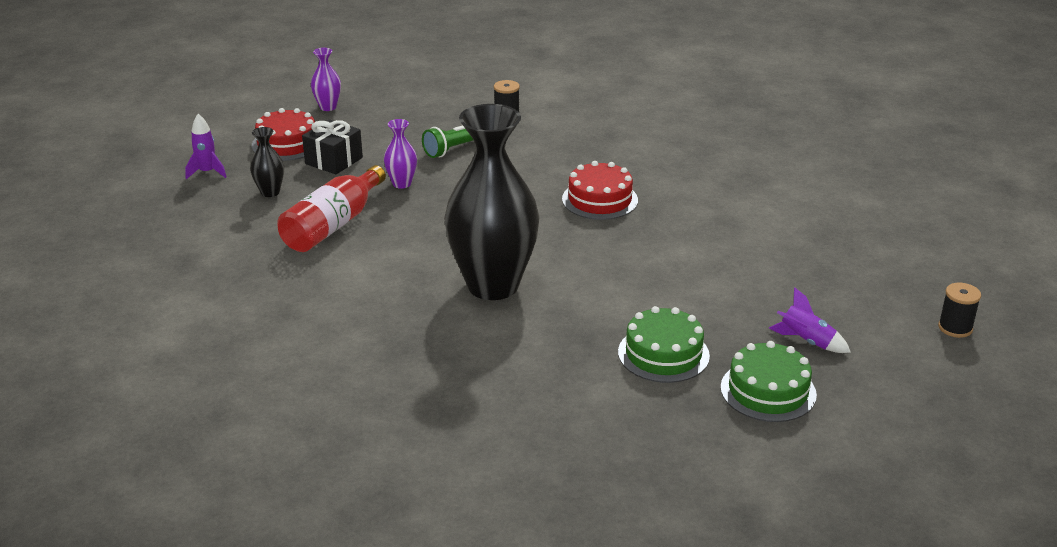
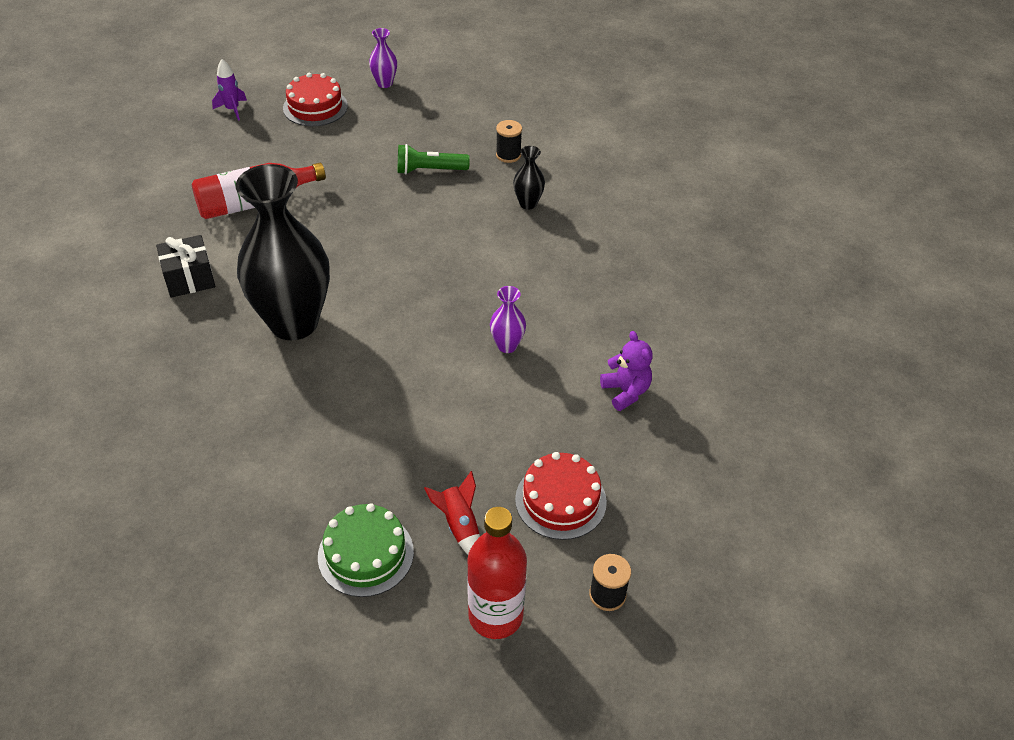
camera: 35 degrees right, 15 degrees up
black vase [250,127,284,197] -> black vase moved to [513,146,545,209]
black gift [302,119,363,174] -> black gift moved to [156,235,215,298]
purple vase [384,119,417,189] -> purple vase moved to [490,286,526,353]
red cake [562,161,638,220] -> red cake moved to [515,452,607,540]
green cake [618,306,710,383] -> none
purple rocket [769,287,851,353] -> red rocket [424,471,480,554]
none -> red bottle [467,507,527,639]
none -> purple teddy bear [600,331,653,411]

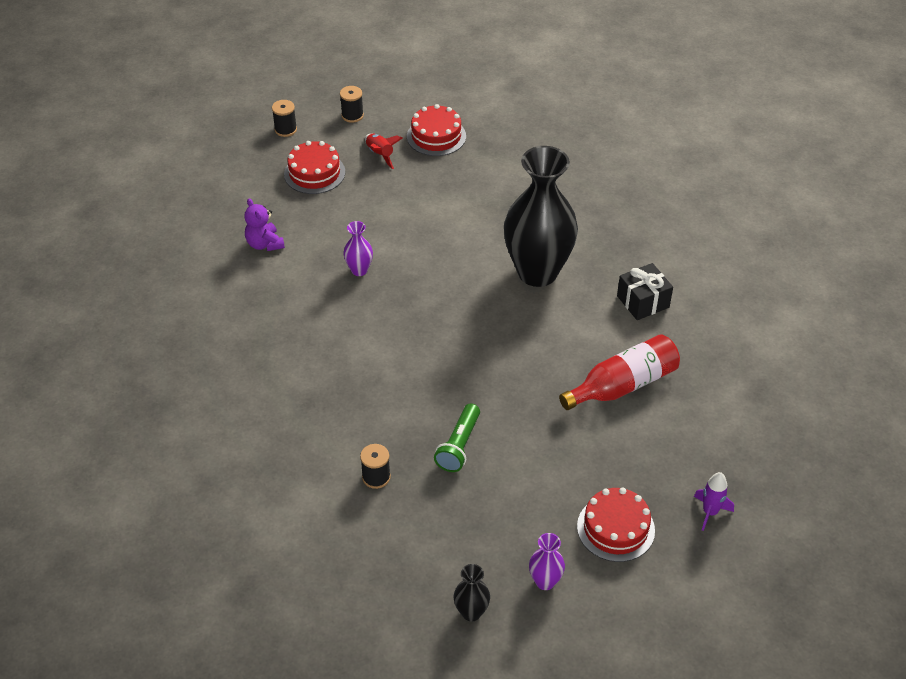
camera: 175 degrees right, 0 degrees up
green cake [318,503,414,597] -> red cake [407,104,466,156]
green flashlight [398,144,470,175] -> green flashlight turned 120 degrees clockwise [434,403,480,472]
red bottle [467,507,527,639] -> black spool [340,86,364,123]
black vase [513,146,545,209] -> black vase moved to [454,564,490,621]

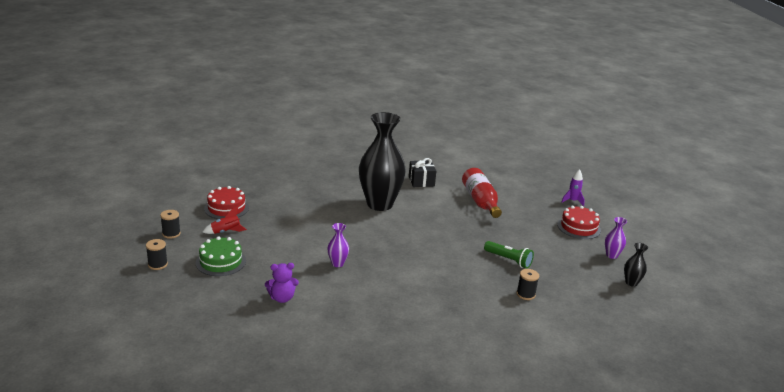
camera: 75 degrees left, 20 degrees down
red cake [284,141,345,194] -> green cake [196,236,246,276]

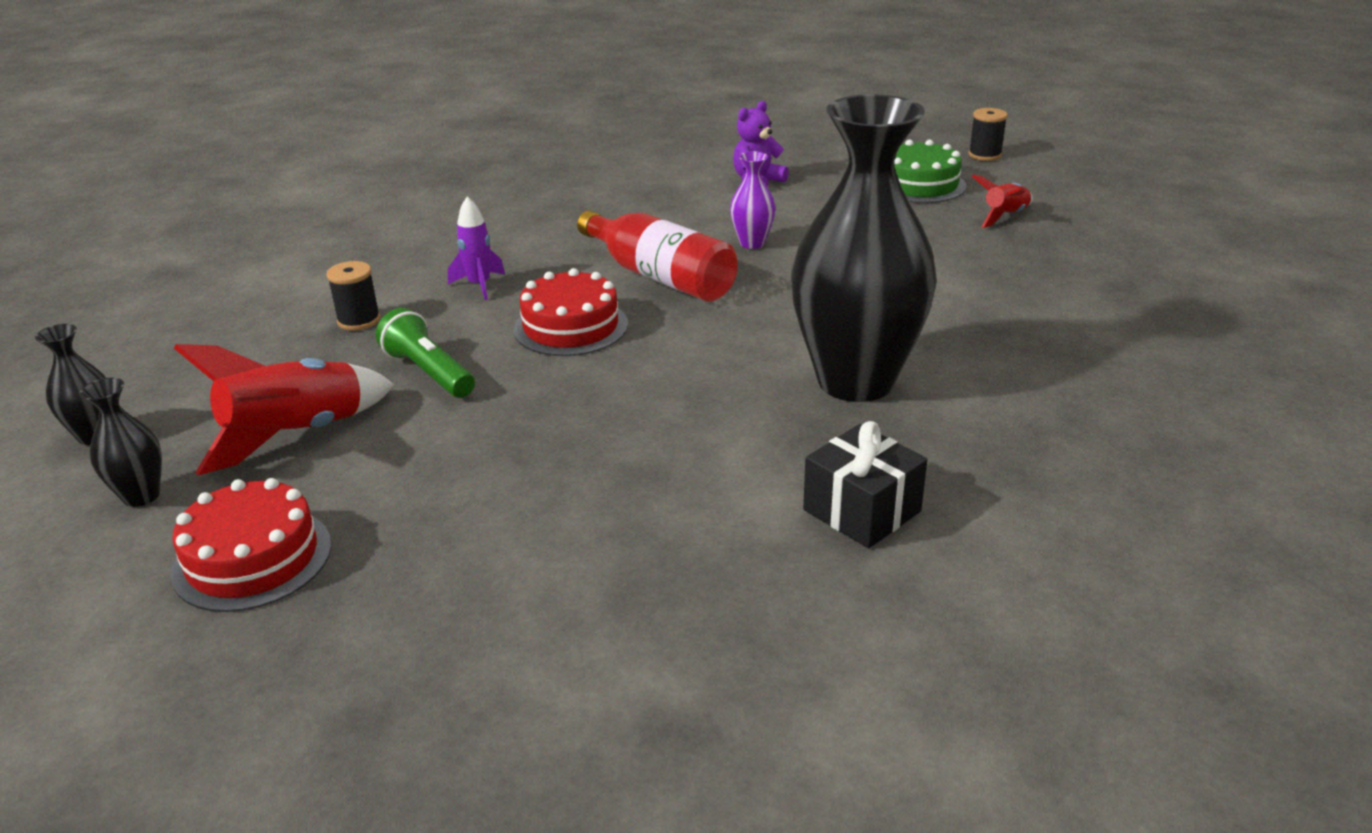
camera: 150 degrees right, 5 degrees up
black spool [160,210,181,239] -> none
red cake [204,186,249,219] -> red cake moved to [513,268,628,356]
red bottle [462,168,502,218] -> red bottle moved to [577,210,738,302]
green flashlight [484,241,534,269] -> green flashlight turned 45 degrees clockwise [376,308,475,398]
purple rocket [562,169,585,206] -> purple rocket moved to [448,196,505,300]
purple vase [605,217,627,259] -> black vase [80,378,162,507]
none -> red rocket [174,344,394,475]

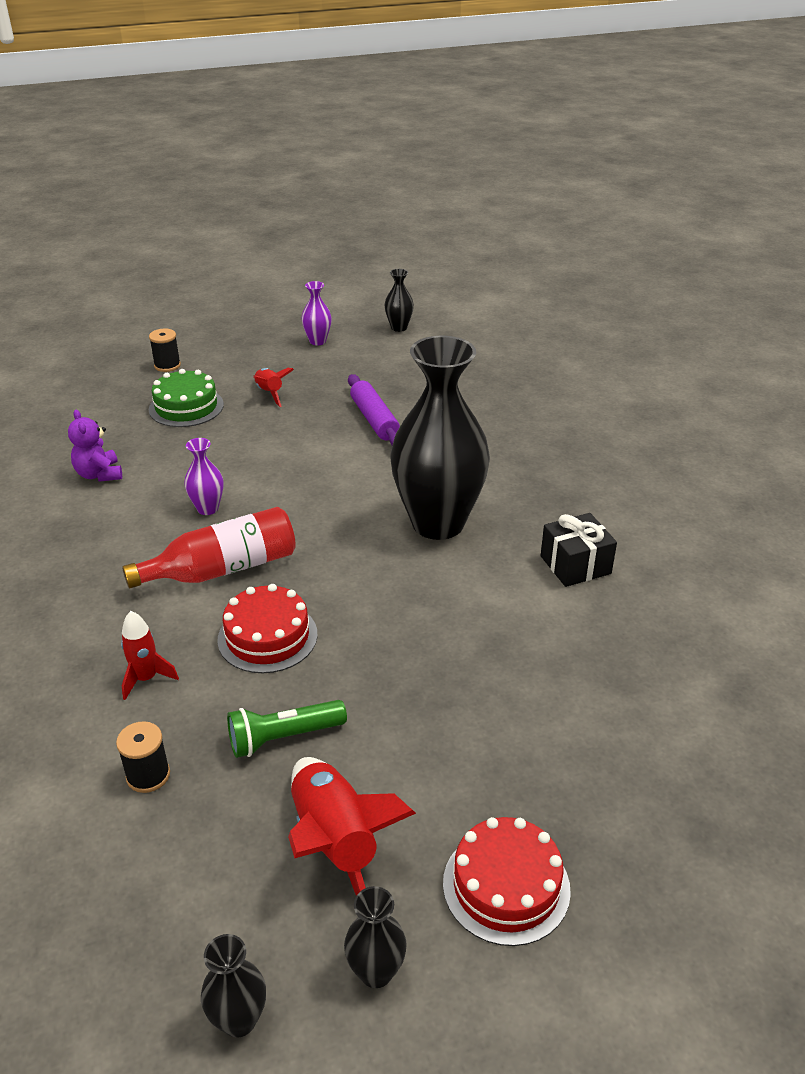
camera: 70 degrees left, 5 degrees up
purple rocket [448,196,505,300] -> red rocket [121,611,179,700]
none -> purple vase [302,281,332,345]
none -> purple rolling pin [348,374,400,445]
none -> black vase [384,269,414,332]

